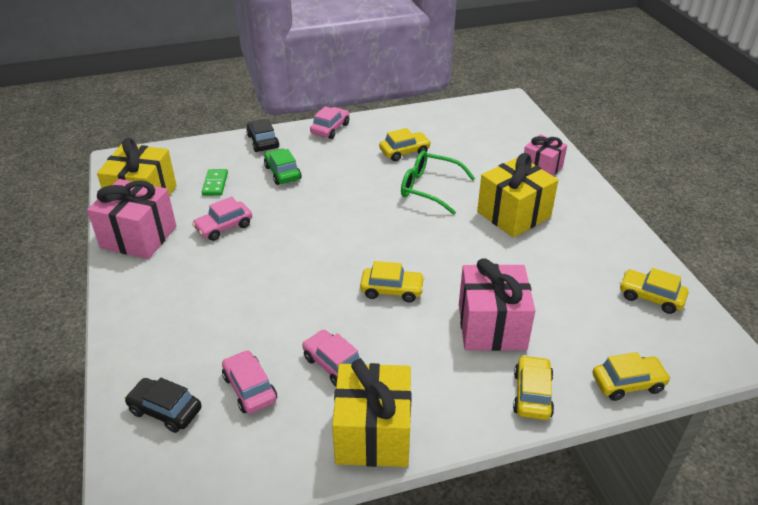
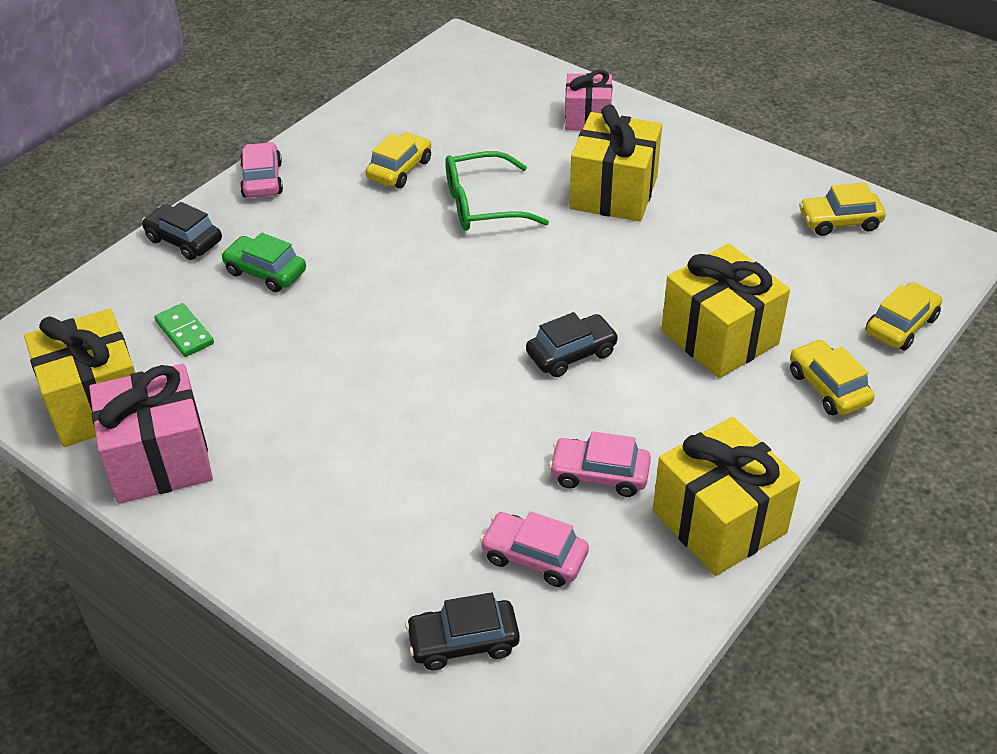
camera: 35 degrees left, 5 degrees up
pink car [192,196,252,241] -> none
yellow car [360,261,425,302] -> black car [526,312,619,377]
pink gift [459,258,536,351] -> yellow gift [661,243,790,378]

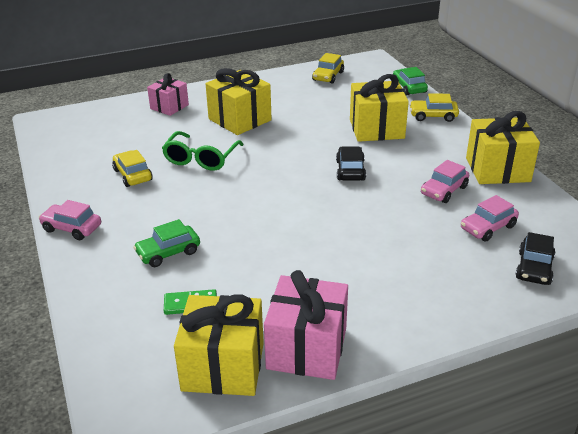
camera: 60 degrees left, 10 degrees down
black car [142,202,222,260] -> none
yellow car [866,282,942,350] -> green car [393,67,428,96]

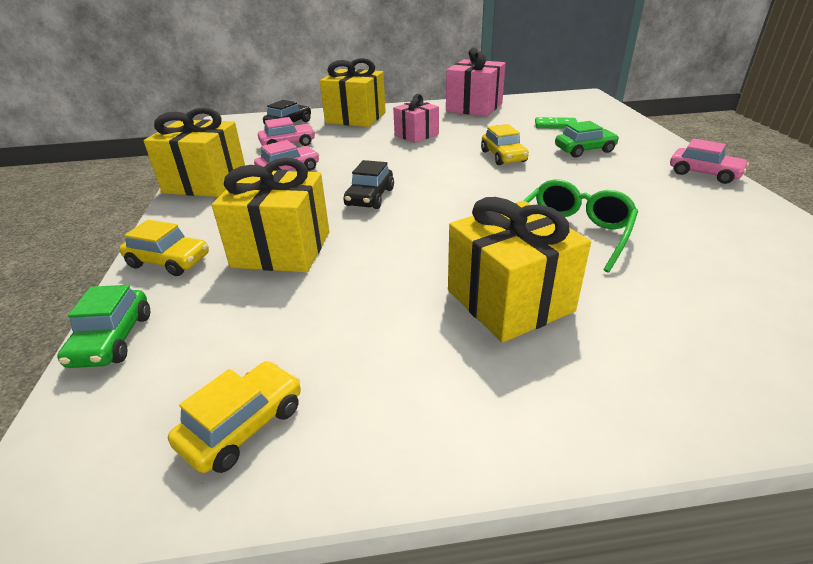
camera: 165 degrees left, 0 degrees up
yellow car [112,150,153,187] -> yellow car moved to [481,124,529,165]
pink gift [147,73,189,116] -> pink gift moved to [393,94,439,143]
yellow gift [174,295,264,396] -> yellow gift moved to [320,58,386,127]

